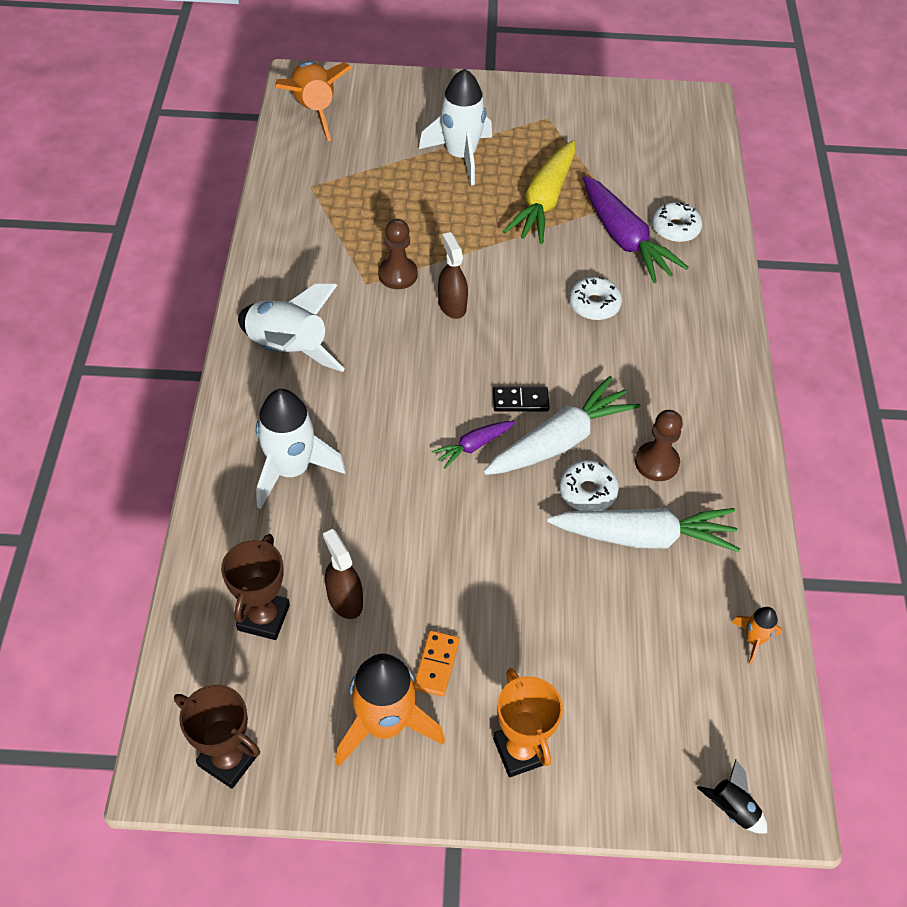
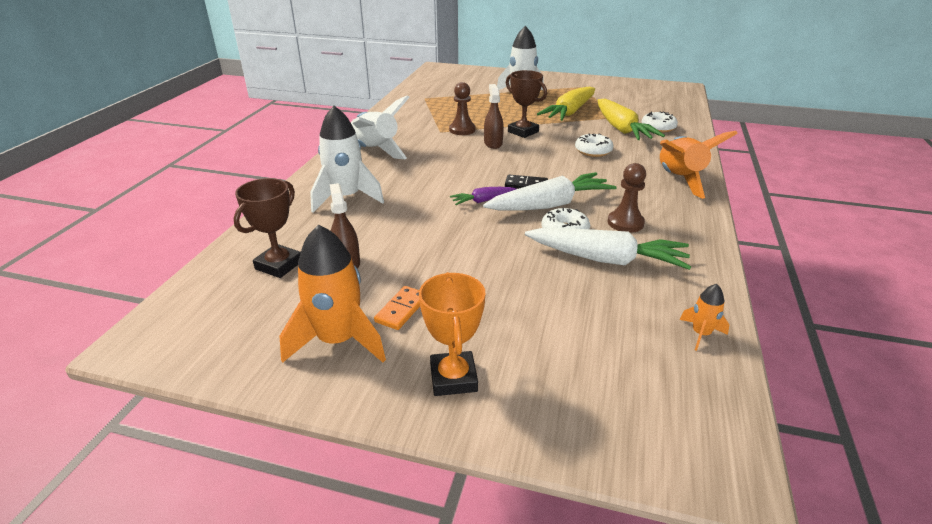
camera: 15 degrees right, 20 degrees down
brown trophy [174,685,260,789] -> brown trophy moved to [506,70,547,138]
orange rocket [275,61,352,141] -> orange rocket moved to [660,131,738,199]
purple carrot [583,176,689,283] -> yellow carrot [597,99,665,140]
black rocket [697,759,767,834] -> none

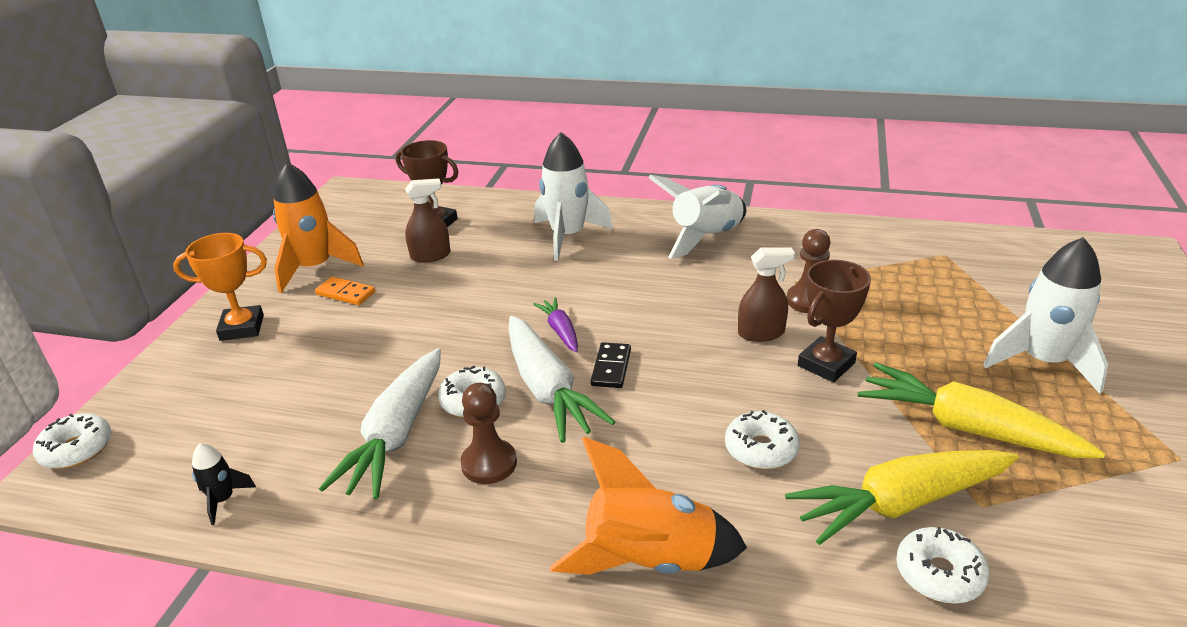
camera: 90 degrees right, 0 degrees up
orange rocket [680,284,730,351] -> black rocket [192,443,256,525]
none -> white donut [33,413,112,469]

